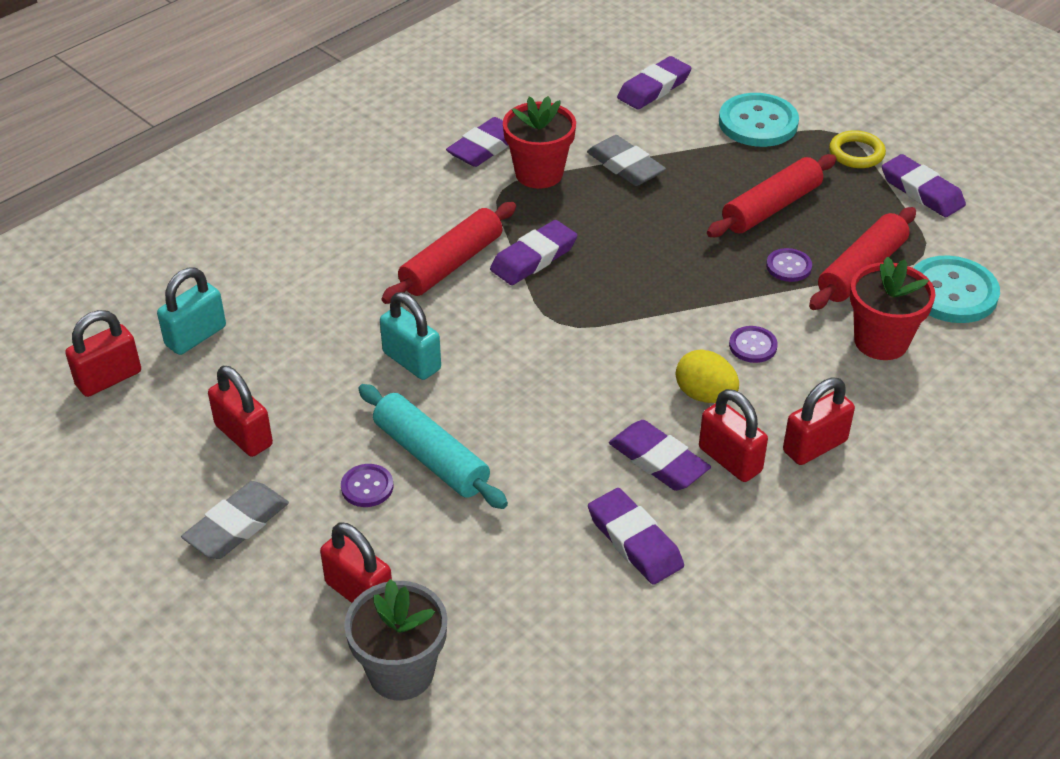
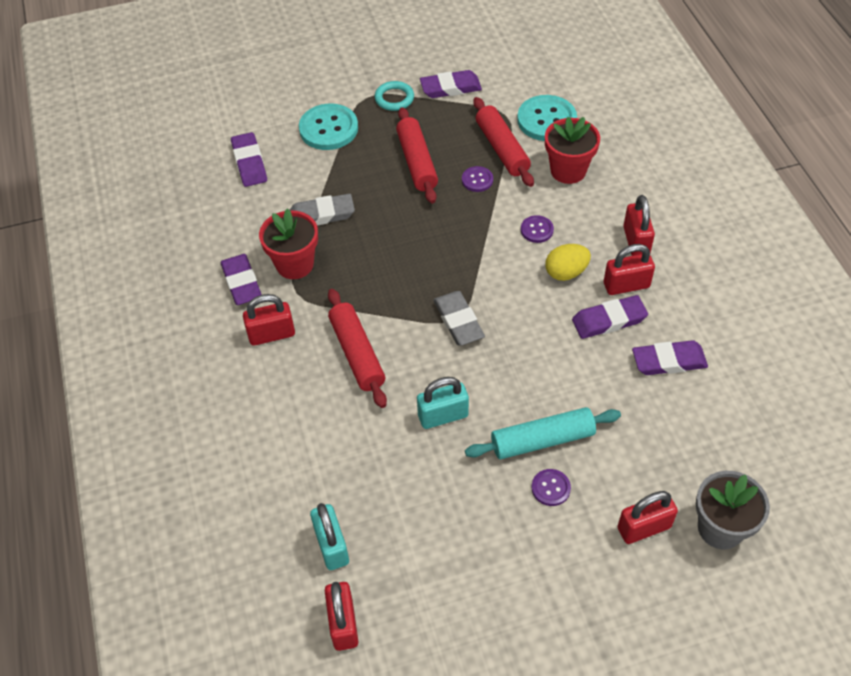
camera: 60 degrees left, 10 degrees up
grey eraser [181,481,289,559] -> grey eraser moved to [433,291,485,346]
red padlock [208,366,273,457] -> red padlock moved to [243,294,295,346]
purple eraser [490,220,577,285] -> none
yellow ring [829,130,886,168] -> turquoise ring [374,81,414,111]

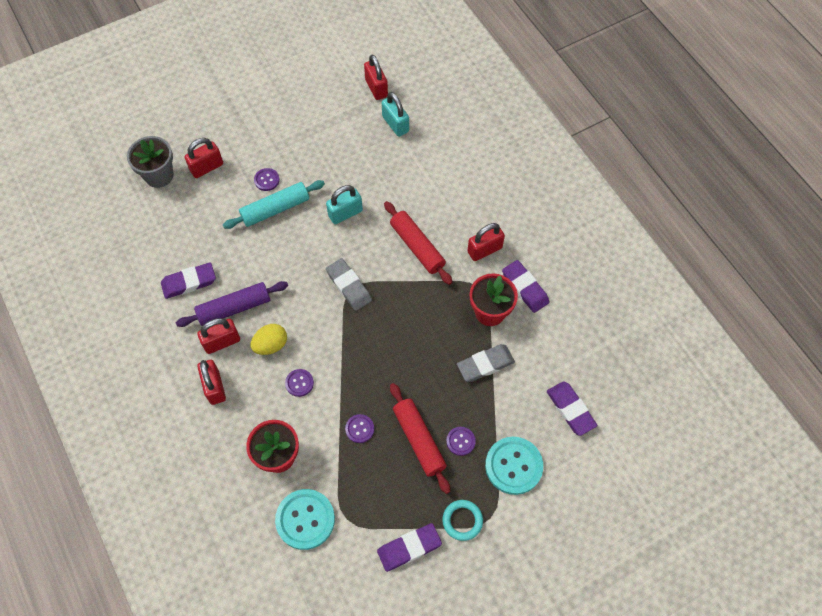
camera: 165 degrees right, 10 degrees up
red rolling pin [473,97,534,187] -> none
purple eraser [572,295,648,339] -> purple rolling pin [176,281,288,327]
none -> purple button [446,427,476,456]

